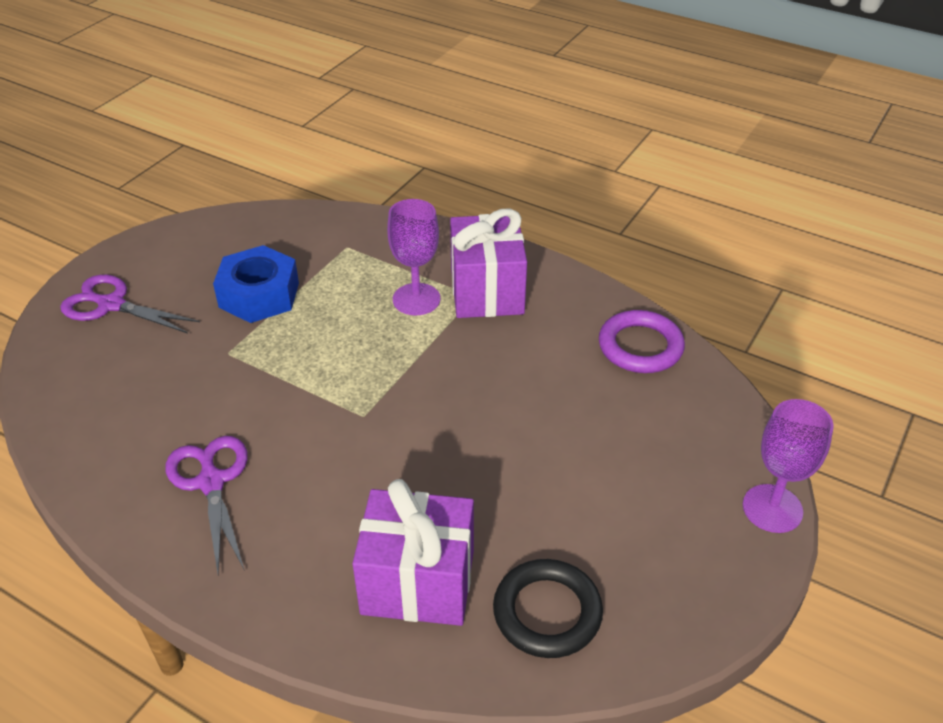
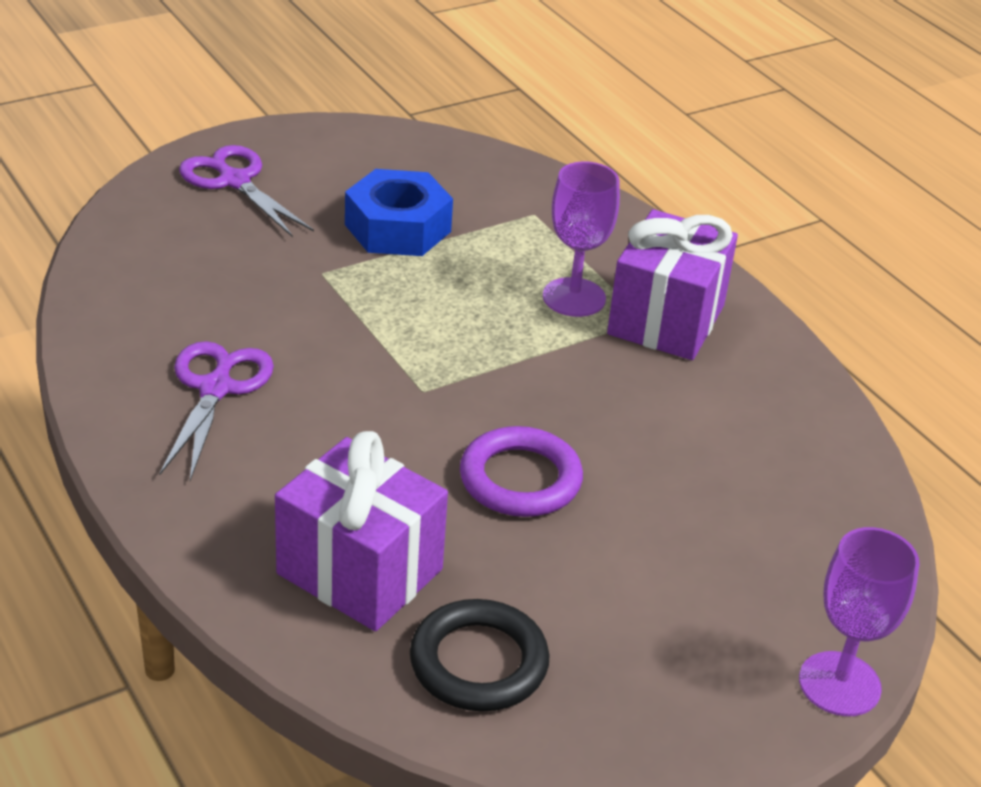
camera: 25 degrees right, 5 degrees down
purple ring [599,310,685,373] -> purple ring moved to [460,426,583,517]

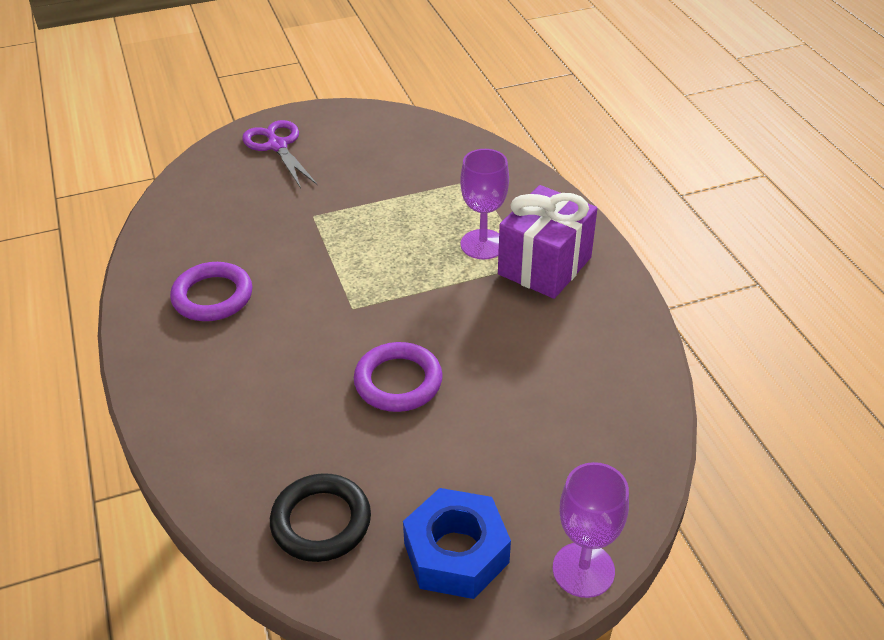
camera: 15 degrees right, 5 degrees up
purple scissors [159,341,274,481] -> purple ring [170,262,252,321]
purple gift [275,431,448,631] -> none
blue nut [345,169,453,256] -> blue nut moved to [403,488,511,599]

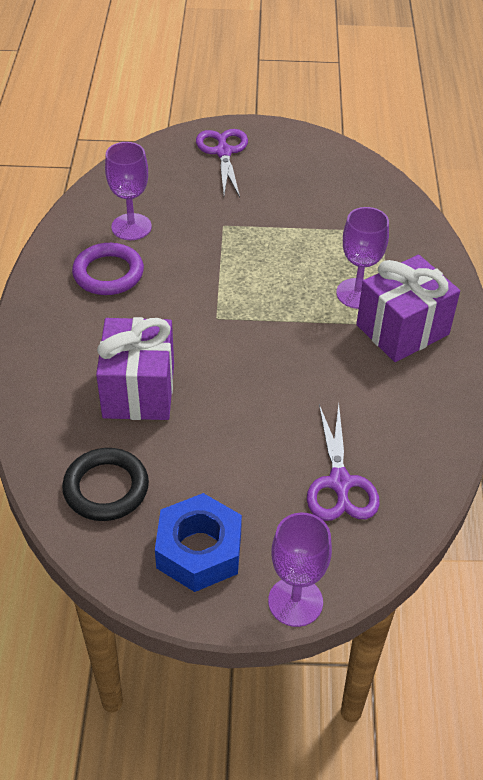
camera: 20 degrees right, 5 degrees up
purple ring [354,342,443,412] -> none
none -> purple gift [96,317,174,420]
none -> purple goblet [105,142,152,240]
none -> purple scissors [307,404,380,521]

